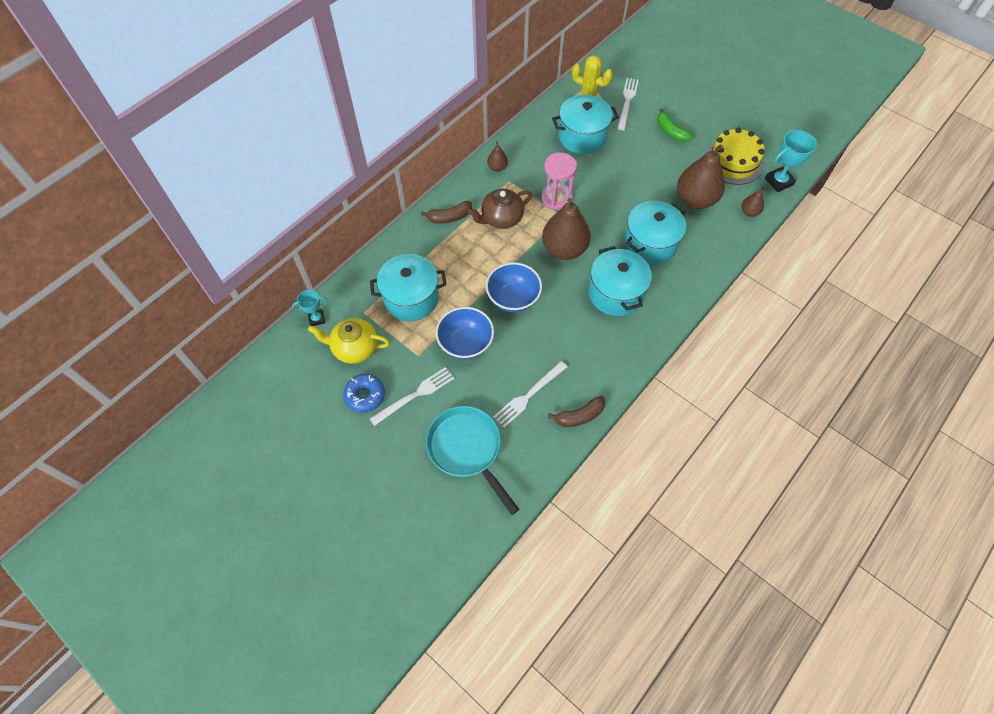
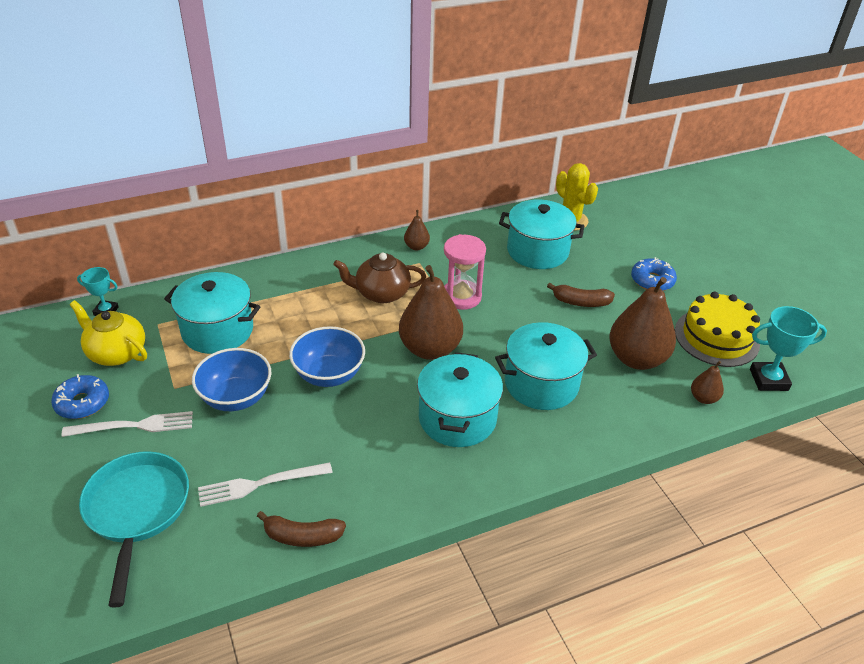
camera: 25 degrees right, 20 degrees down
brown banana [421,201,472,224] -> brown banana moved to [547,283,615,307]
white fork [617,78,639,130] -> none
green banana [657,108,693,142] -> blue donut [631,257,677,291]

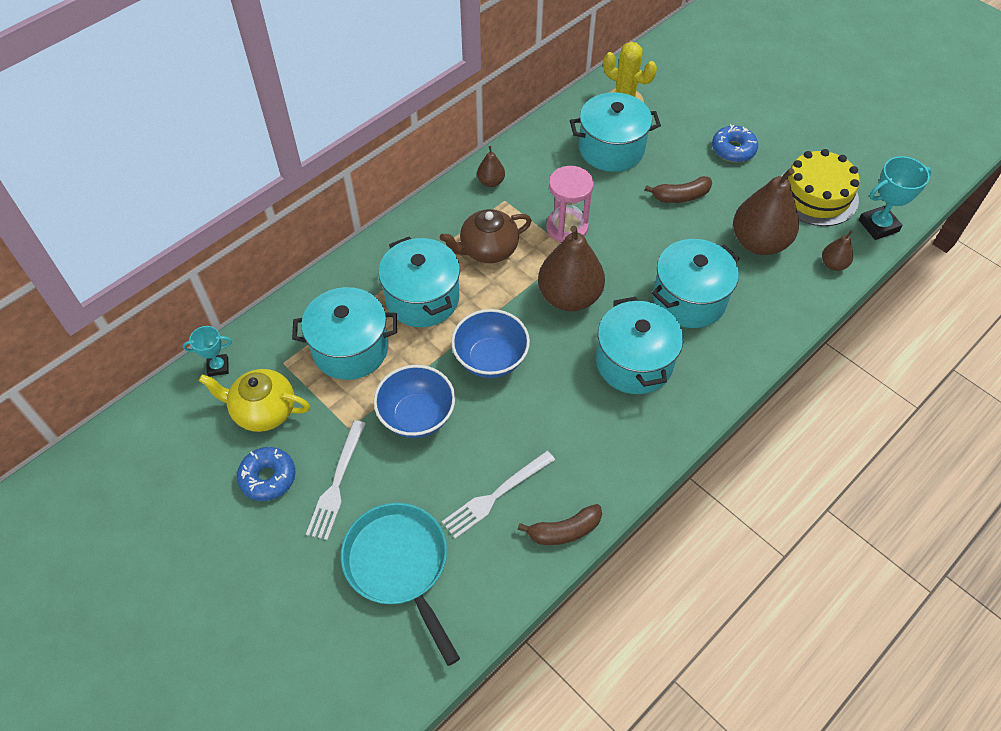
camera: 20 degrees left, 15 degrees up
white fork [62,411,193,437] -> white fork turned 135 degrees clockwise [306,420,366,540]
none -> turquoise pot [378,237,460,327]

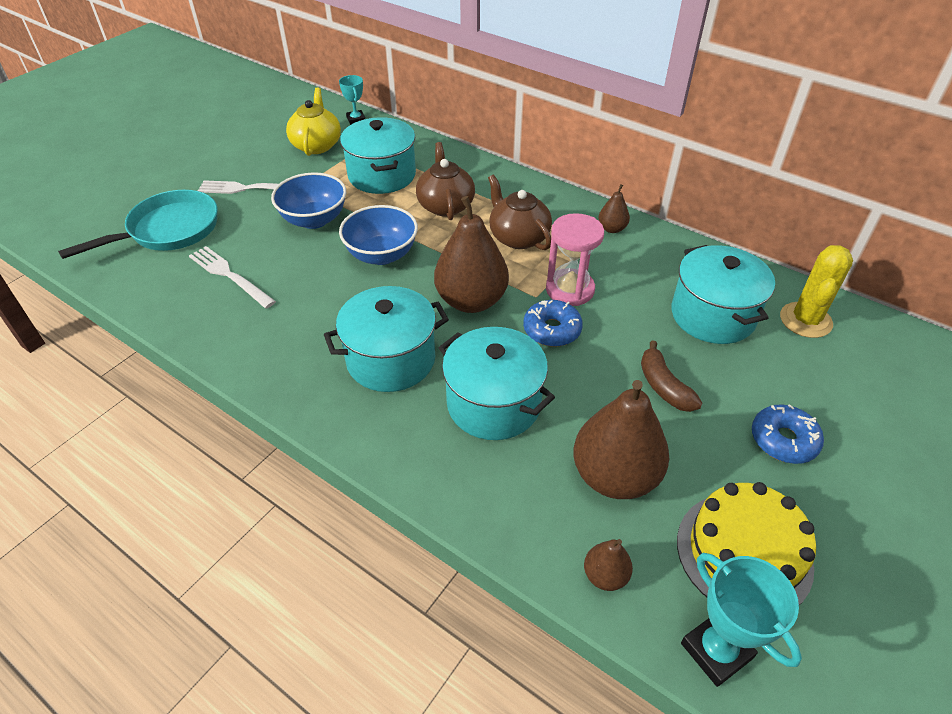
camera: 80 degrees right, 10 degrees down
blue donut [237,447,295,501] -> blue donut moved to [523,300,583,347]
turquoise pot [378,237,460,327] -> brown teapot [416,142,475,220]
brown banana [518,504,602,545] -> none

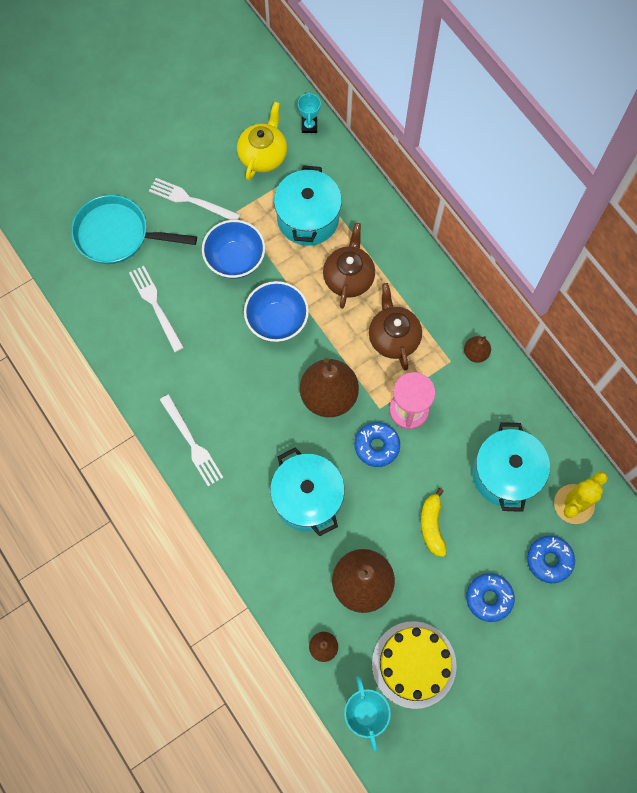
camera: 20 degrees right, 25 degrees up
turquoise pan [58,190,218,259] -> turquoise pan turned 150 degrees counterclockwise [71,195,197,264]
turquoise pot [324,286,449,392] -> none
brown banana [641,340,702,412] -> yellow banana [421,488,446,557]
none -> white fork [160,394,223,487]
none -> blue donut [527,536,575,583]

